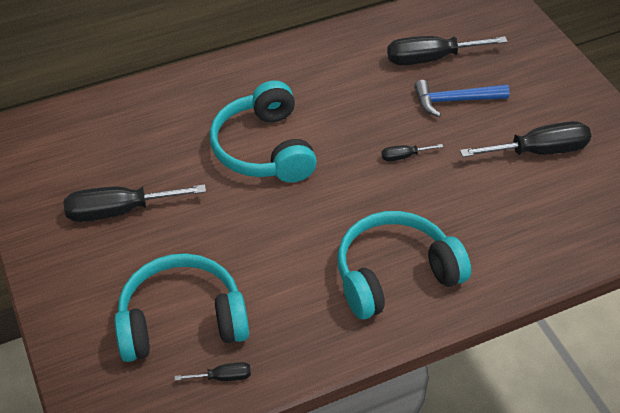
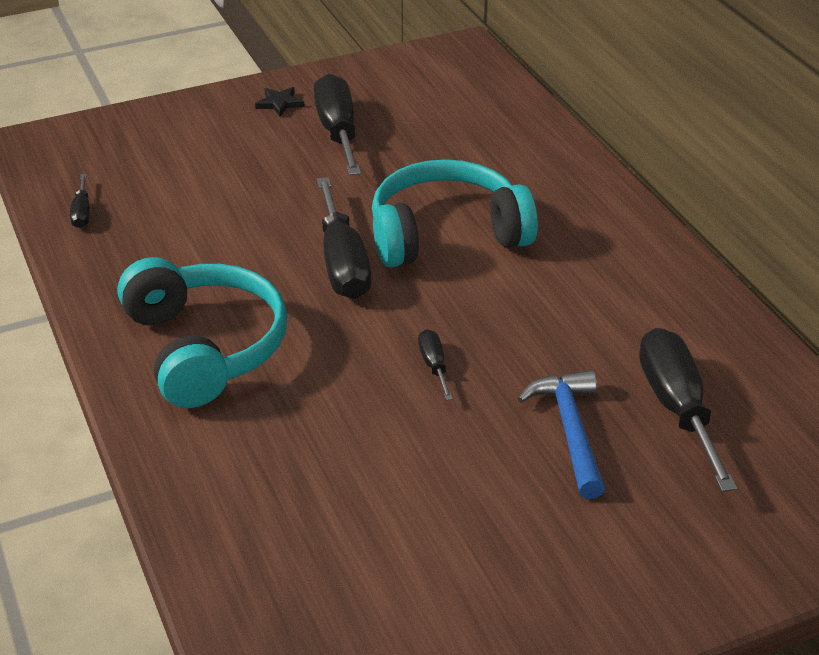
camera: 90 degrees right, 10 degrees down
turquoise headphones [114,253,249,362] -> none
black screwdriver [460,121,591,157] -> black screwdriver moved to [317,177,372,299]
none -> black star [255,87,305,117]

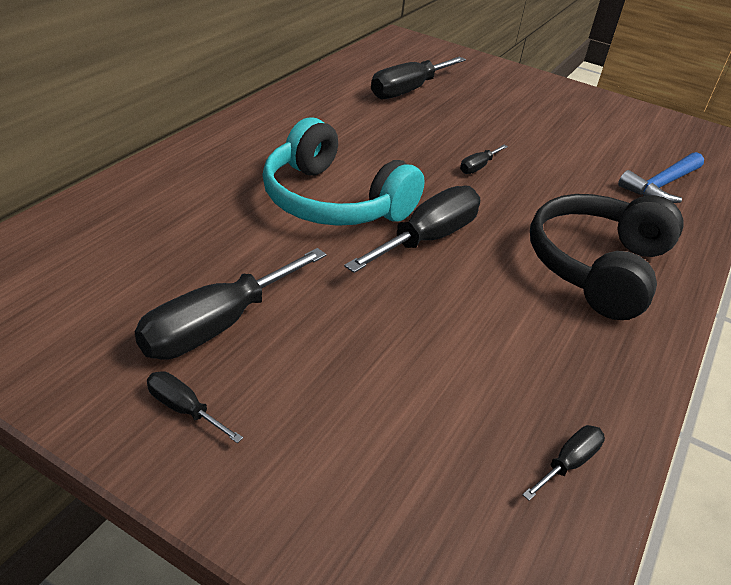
camera: 130 degrees left, 0 degrees up
turquoise headphones [117,257,287,408] -> black headphones [530,194,684,320]
black star [255,87,305,117] -> black screwdriver [147,371,243,443]
blue hammer [518,370,605,499] -> blue hammer moved to [618,152,704,203]

